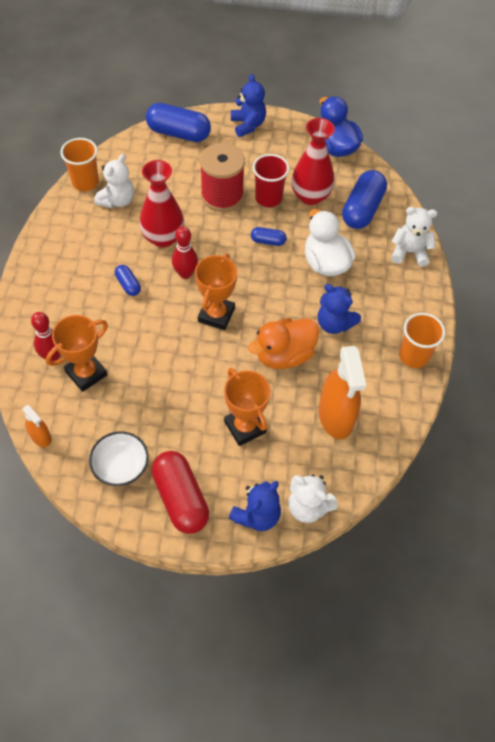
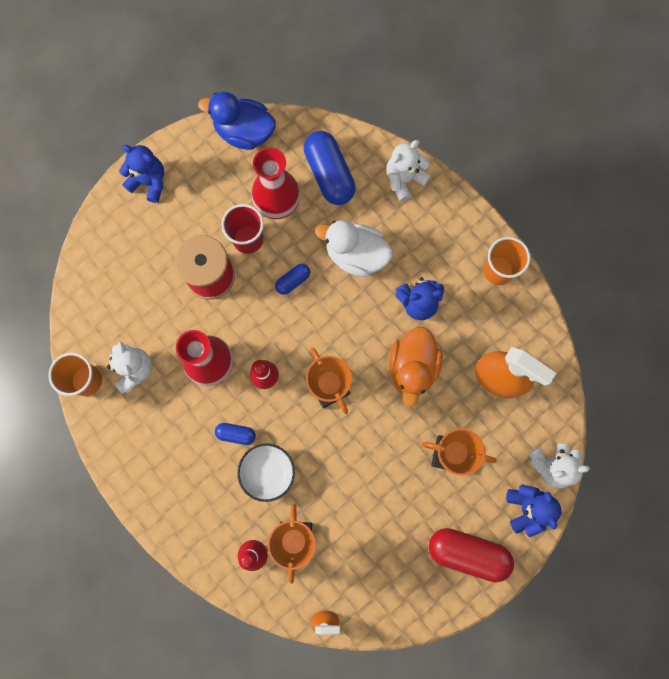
camera: 45 degrees left, 20 degrees up
white bowl [89,431,149,486] -> white bowl moved to [237,443,295,502]
blue capsule [146,103,211,142] -> none

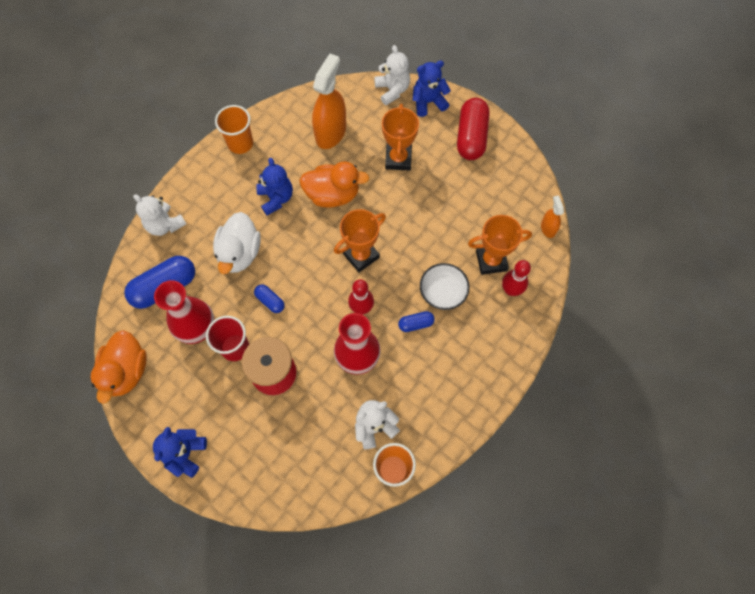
camera: 100 degrees left, 10 degrees down
blue duck [198,92,276,150] -> orange duck [91,330,147,404]
blue capsule [215,423,256,445] -> blue capsule turned 75 degrees clockwise [398,311,435,332]

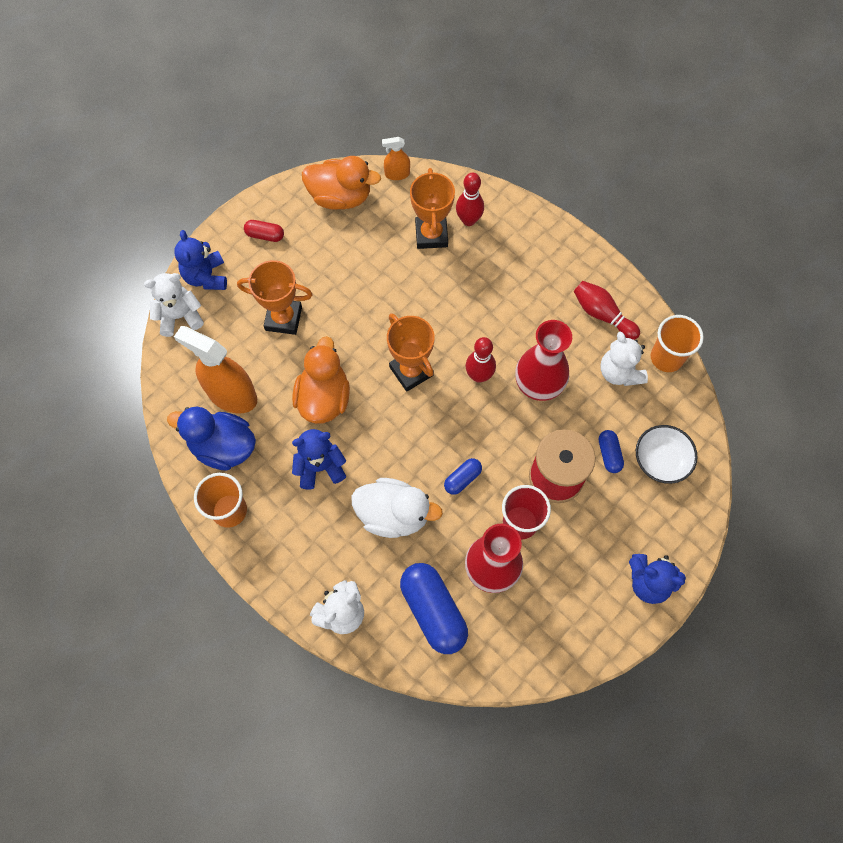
camera: 85 degrees left, 0 degrees up
orange duck [91,330,147,404] -> orange duck moved to [302,156,381,210]
blue capsule [398,311,435,332] -> blue capsule moved to [599,430,624,473]
white bowl [420,263,470,310] -> white bowl moved to [636,425,698,484]
red capsule [457,98,489,160] -> red capsule [244,220,284,242], size x0.50
none -> blue duck [167,407,256,471]
none -> red bowling pin [574,281,640,340]

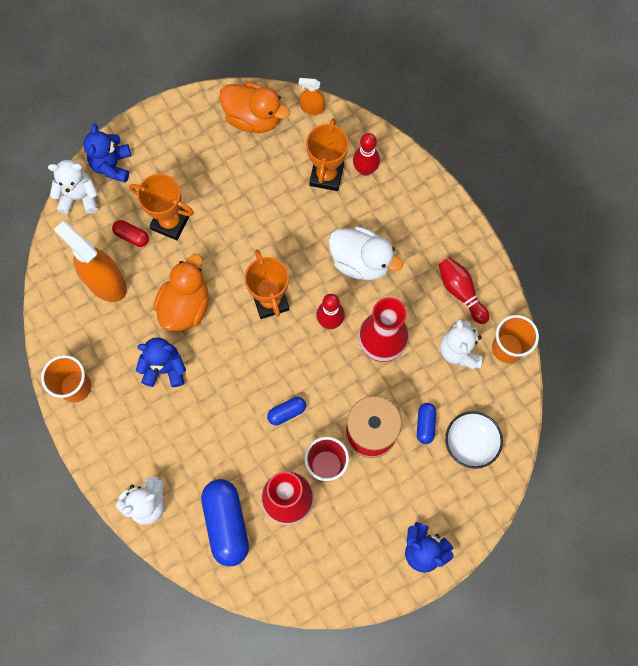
camera: 15 degrees right, 5 degrees up
blue duck [167,407,256,471] -> none
red capsule [244,220,284,242] -> red capsule moved to [112,220,149,247]
white duck [352,478,443,538] -> white duck moved to [329,226,403,280]

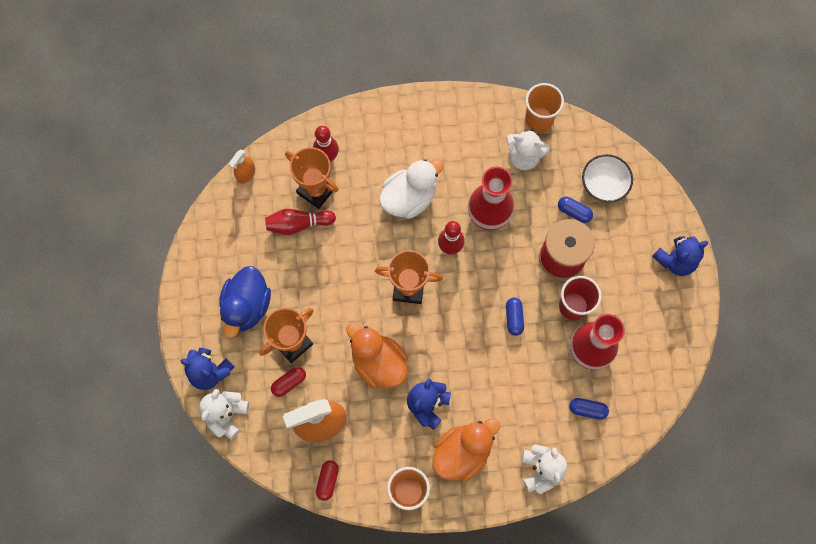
camera: 65 degrees left, 0 degrees up
blue capsule [201,479,249,567] -> blue capsule [569,398,609,420], size x0.50
orange duck [219,82,290,133] -> orange duck moved to [433,418,500,482]
red bowling pin [439,257,489,324] -> red bowling pin moved to [265,209,336,235]
none -> blue duck [219,266,271,338]
none -> red capsule [316,460,339,501]

